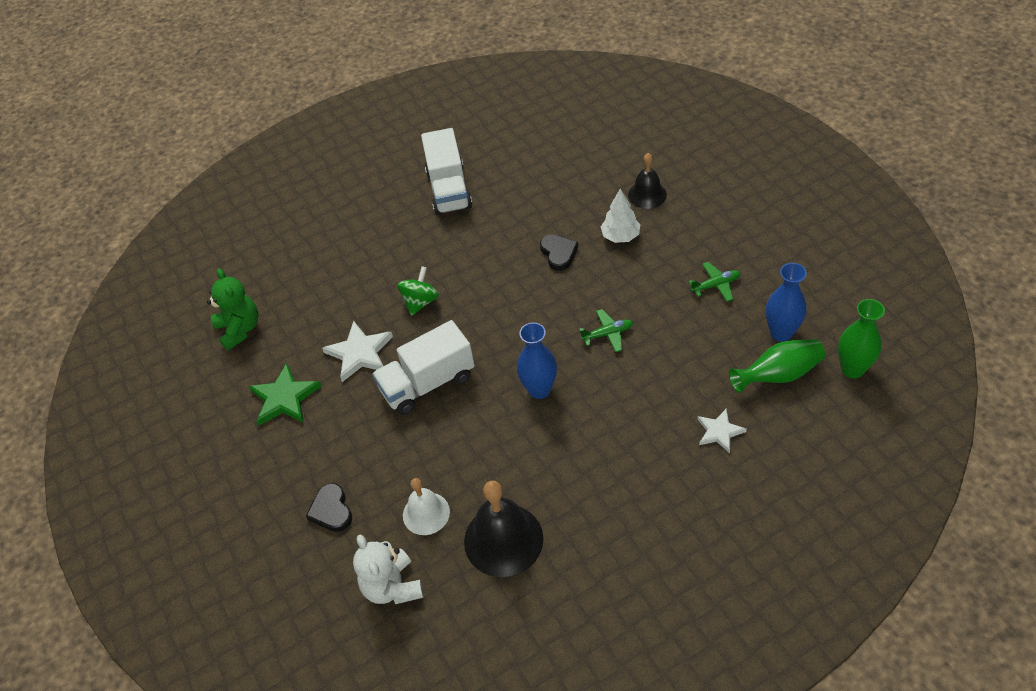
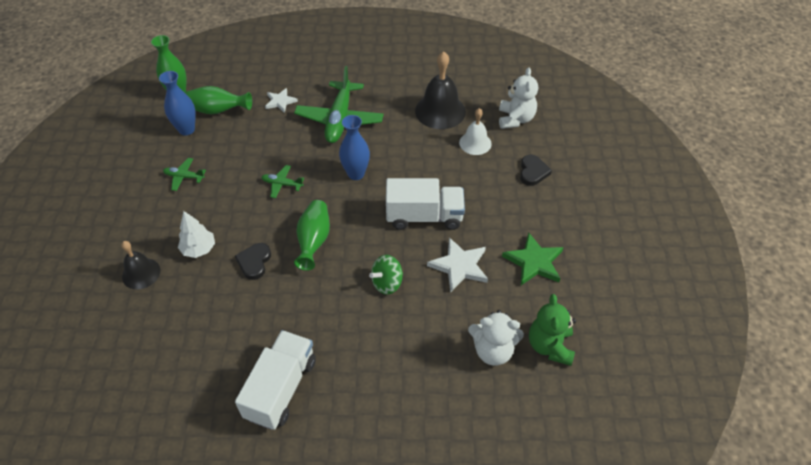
camera: 155 degrees left, 0 degrees up
none -> green plane [294,66,383,143]
none -> green vase [294,200,330,271]
none -> white teddy bear [468,310,524,366]

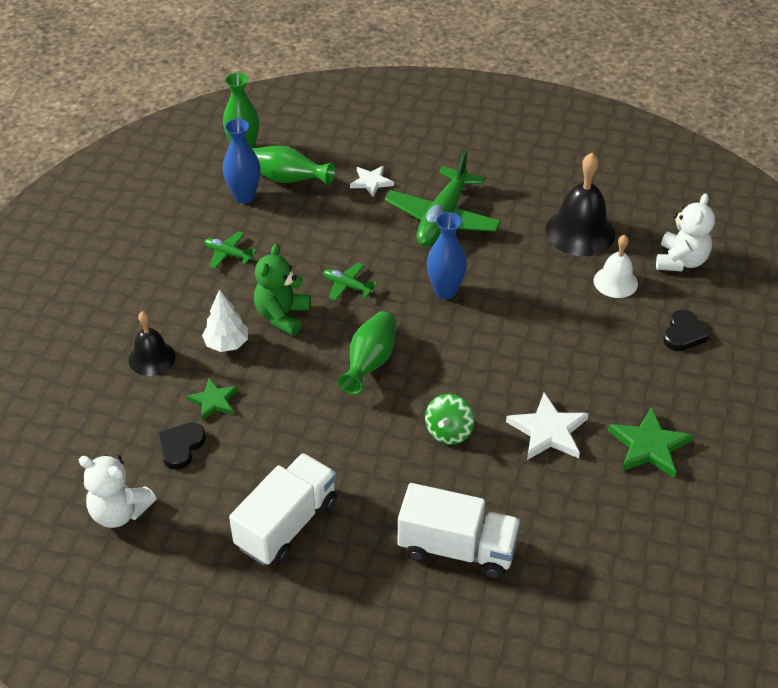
camera: 15 degrees right, 5 degrees down
black heart [235,243,271,280] -> black heart moved to [158,422,206,470]
green spinning top [369,255,403,295] -> green spinning top turned 45 degrees counterclockwise [425,394,475,445]
white truck [386,178,465,230] -> white truck moved to [398,483,521,579]
white teddy bear [468,310,524,366] -> white teddy bear moved to [79,455,156,528]
green teddy bear [529,294,576,366] -> green teddy bear moved to [254,244,311,336]
none -> green star [187,378,238,420]

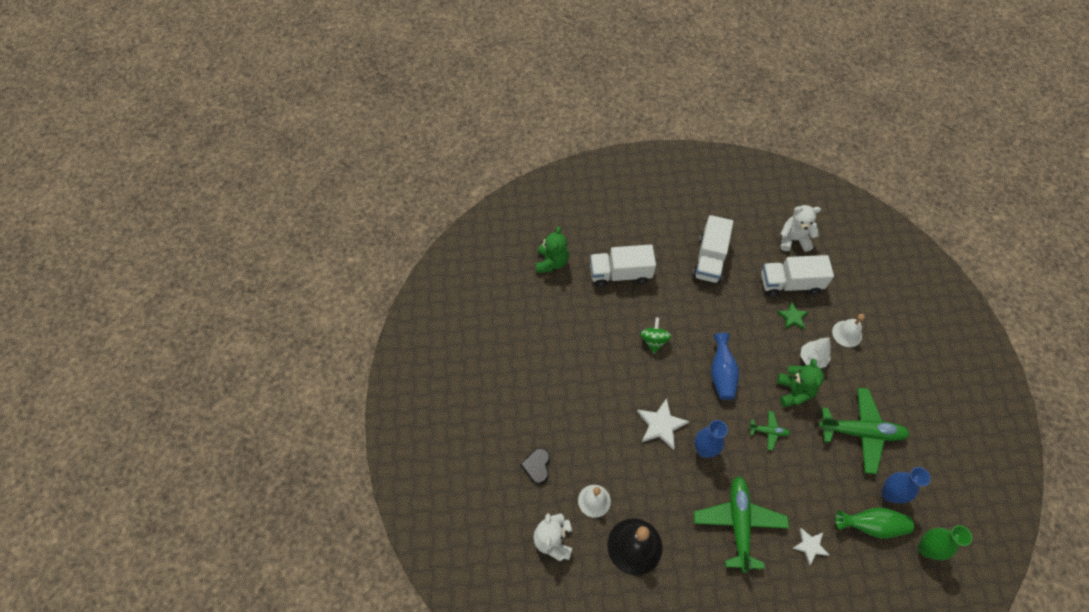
camera: 160 degrees right, 15 degrees up
black bell [129,311,176,376] -> white bell [832,314,865,347]
black heart [158,422,206,470] -> white truck [761,255,834,297]
green plane [204,231,257,269] -> green plane [819,388,910,474], size x2.16
green vase [338,311,397,395] -> blue vase [711,333,739,400]
white star [506,393,589,460] -> white star moved to [637,398,689,450]
green star [608,407,693,478] -> none
none -> green teddy bear [536,226,569,273]

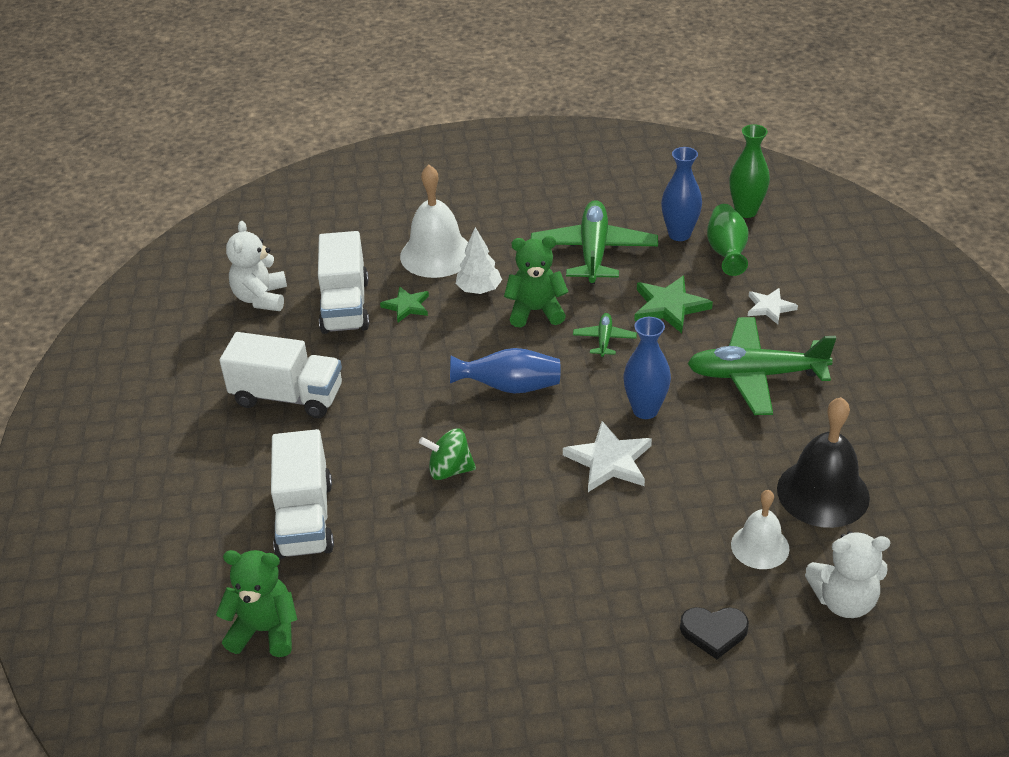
camera: 90 degrees left, 20 degrees down
white bell [832,314,865,347] -> white bell [400,164,468,278], size x1.63
none -> green star [634,275,713,333]

